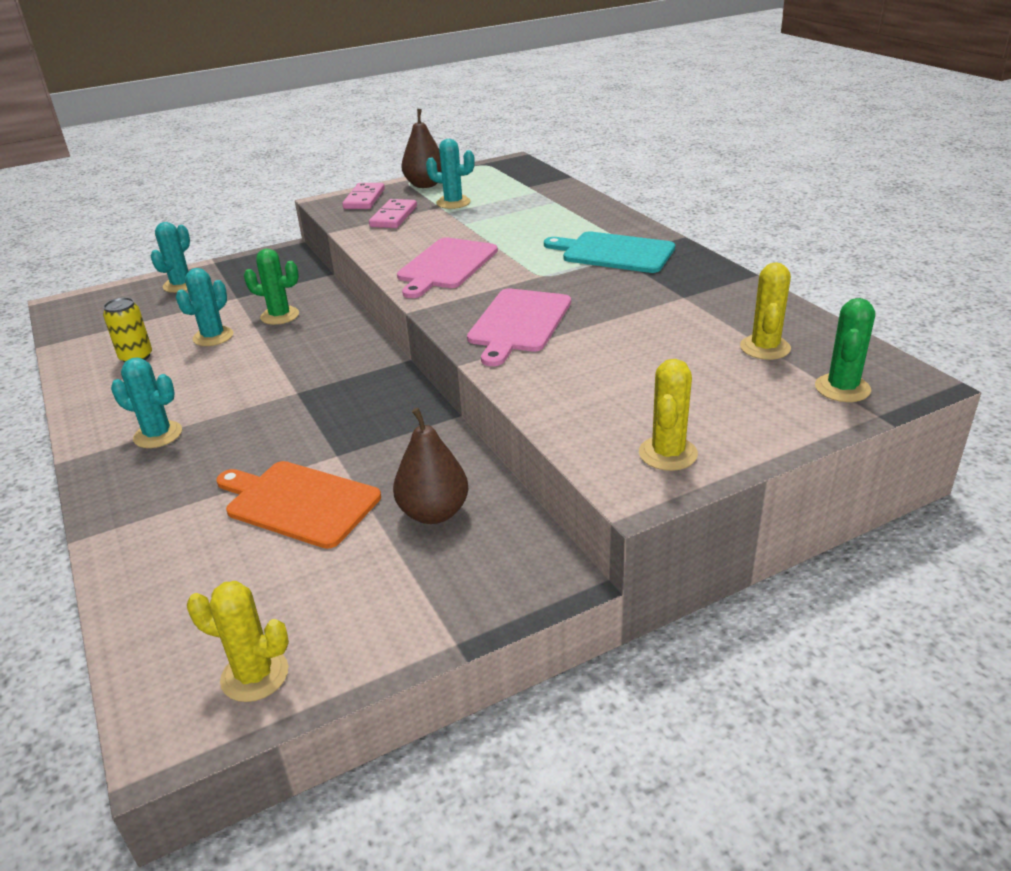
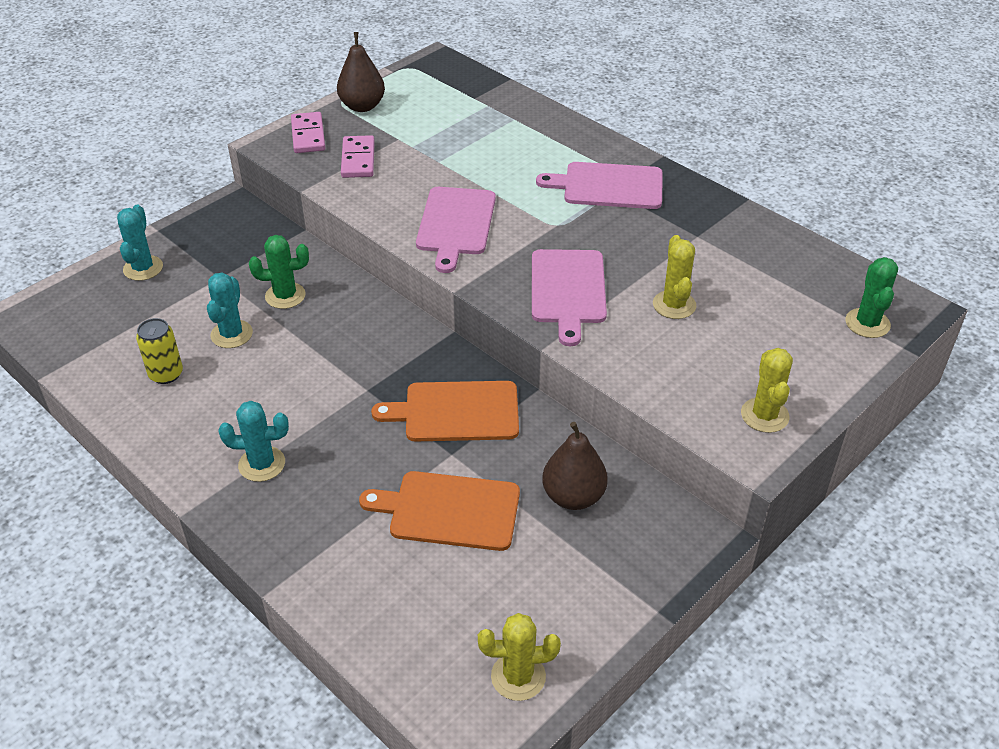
camera: 20 degrees left, 10 degrees up
turquoise cactus [426,139,475,209] -> none
turquoise cutting board [544,231,675,273] -> pink cutting board [536,162,663,209]
yellow cactus [740,262,791,360] -> yellow cactus moved to [653,235,696,319]
none -> orange cutting board [371,381,519,442]

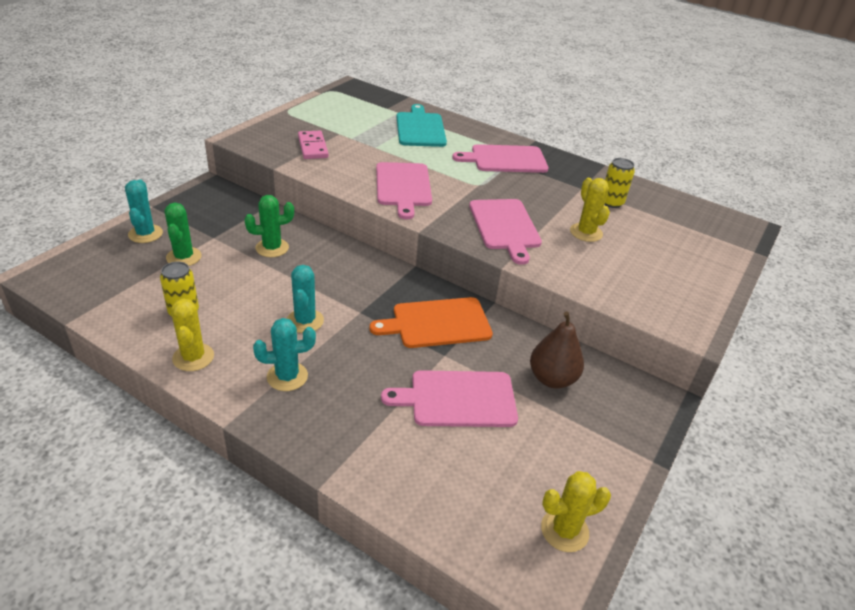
camera: 15 degrees left, 5 degrees down
turquoise cactus [207,273,253,348] -> turquoise cactus moved to [287,265,324,333]
pink domino [291,112,325,153] -> none
brown pear [337,32,385,112] -> none
orange cutting board [359,471,520,551] -> pink cutting board [381,370,518,427]
yellow cactus [741,348,793,433] -> yellow cactus moved to [171,298,214,371]
green cactus [845,257,898,338] -> green cactus moved to [165,203,201,266]
none -> turquoise cutting board [397,104,447,147]
none -> yellow can [604,158,635,208]

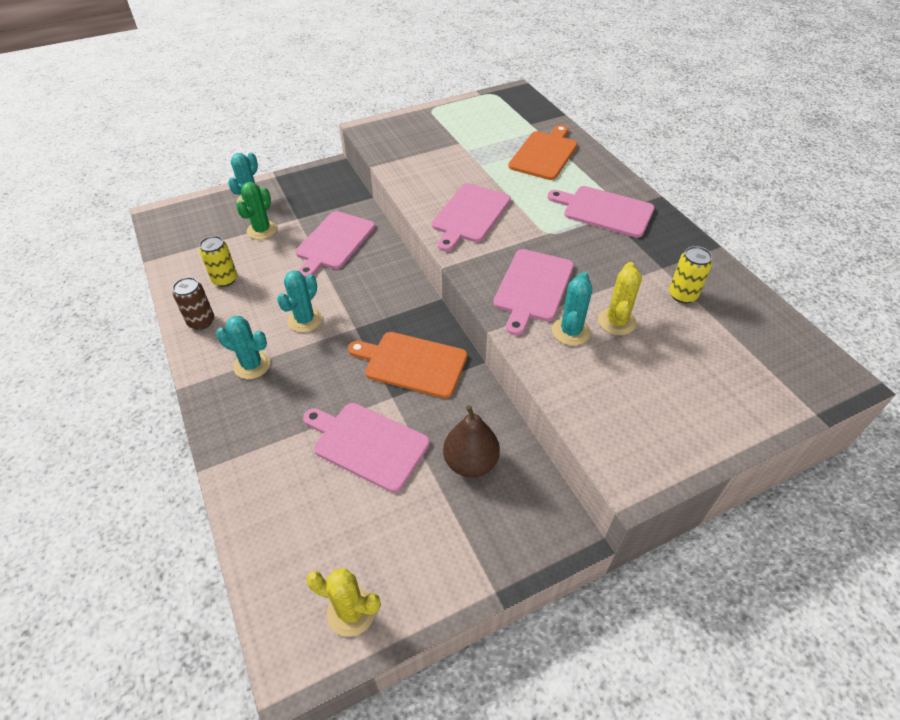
camera: 35 degrees right, 10 degrees up
yellow cactus [171,298,214,371] -> brown can [173,277,214,330]
green cactus [244,195,294,257] -> pink cutting board [296,211,375,278]
pink domino [298,131,329,159] -> none
turquoise cutting board [397,104,447,147] -> orange cutting board [508,125,577,180]
none -> turquoise cactus [552,272,592,346]

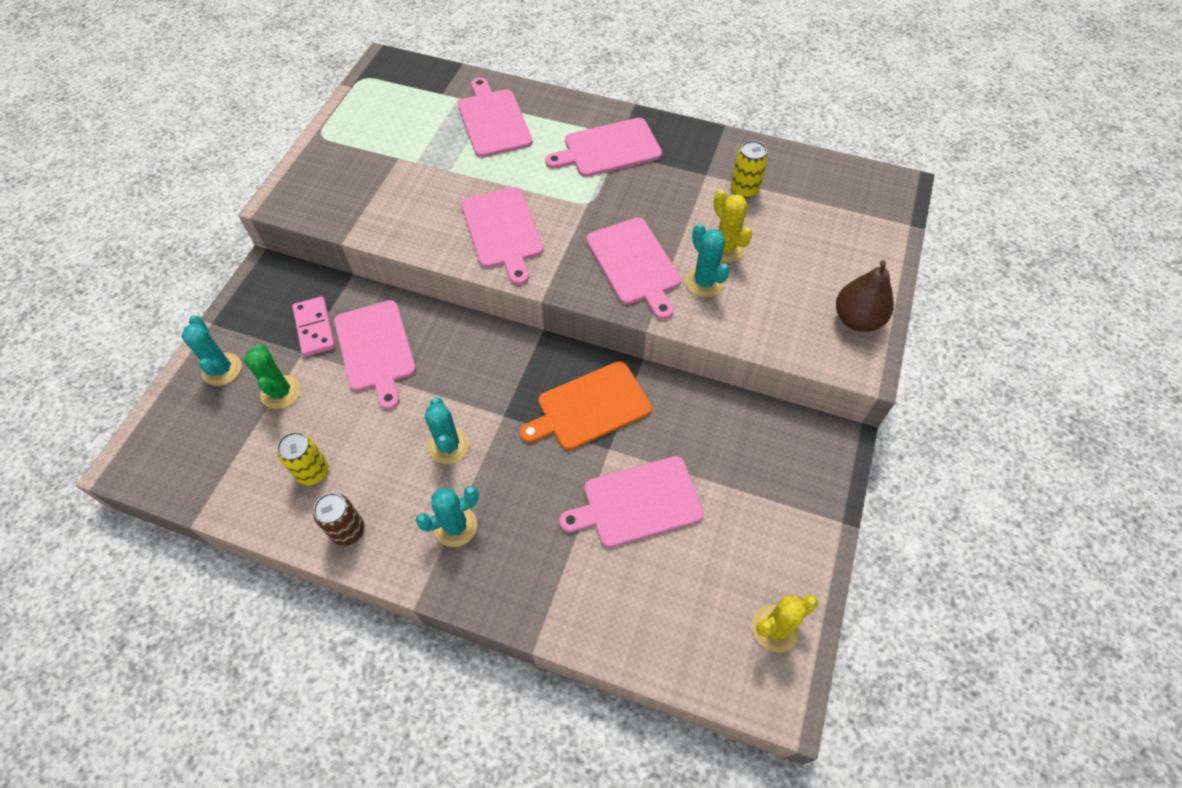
camera: 45 degrees left, 10 degrees up
brown pear [443,405,500,477] -> brown pear moved to [836,260,894,332]
orange cutting board [508,125,577,180] -> pink cutting board [458,77,533,157]
none -> pink domino [292,297,335,356]

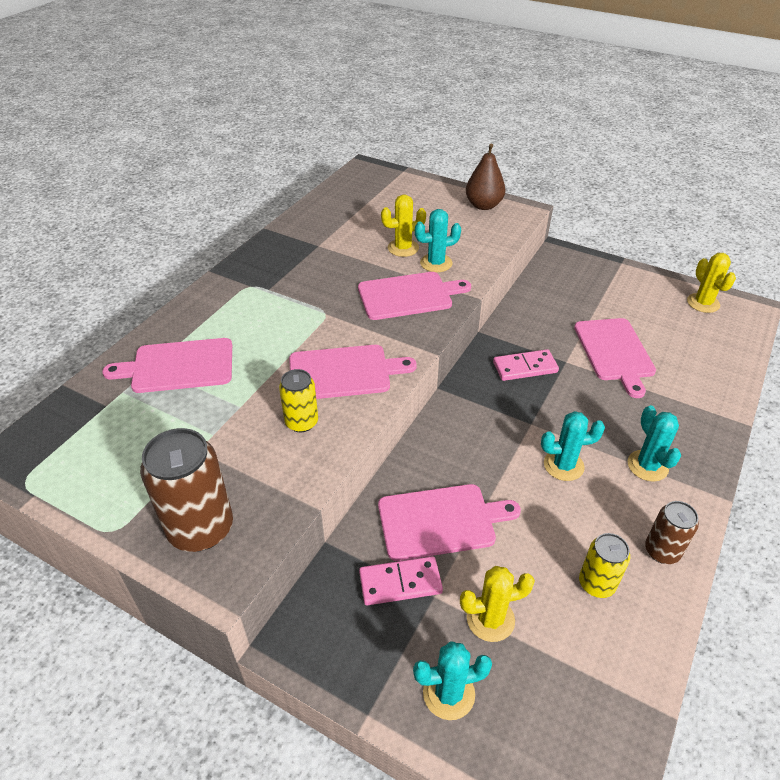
camera: 80 degrees left, 15 degrees down
green cactus [244,344,301,409] -> yellow cactus [460,566,535,642]
orange cutting board [520,361,652,450] -> pink domino [493,349,559,381]
pink cutting board [545,118,662,177] -> none
yellow can [731,140,768,198] -> yellow can moved to [279,369,318,432]
none -> brown can [140,428,233,552]

